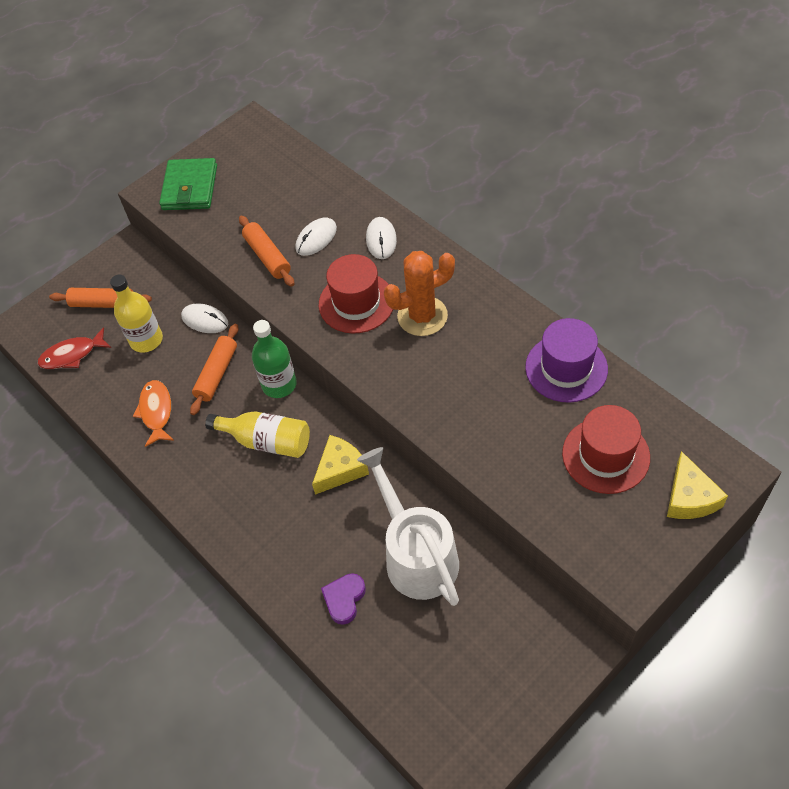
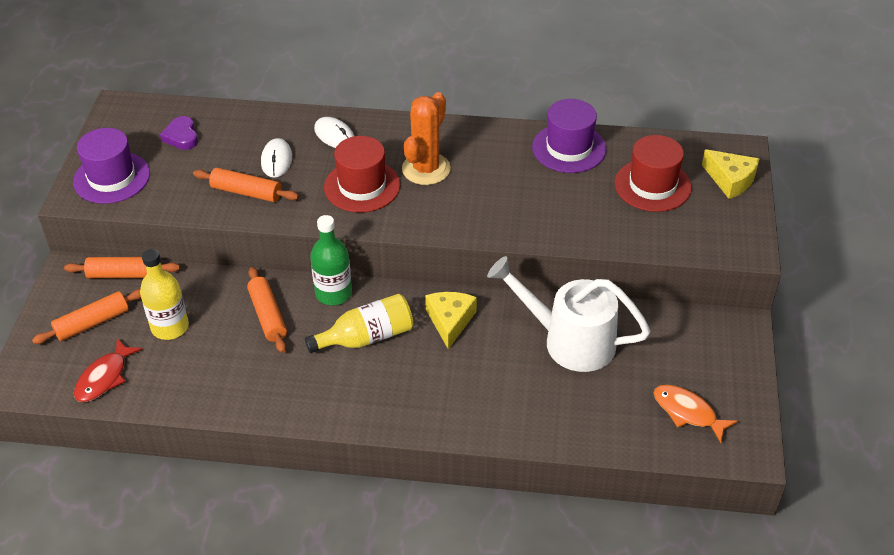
camera: 45 degrees left, 10 degrees down
orange fish [133,380,174,447] -> orange fish moved to [654,385,738,443]
green wallet [159,158,217,210] -> purple hat [73,128,150,204]
white mouse [181,304,228,333] -> none
purple heart [321,573,366,625] -> purple heart moved to [160,116,198,150]
none -> orange rolling pin [64,257,180,278]

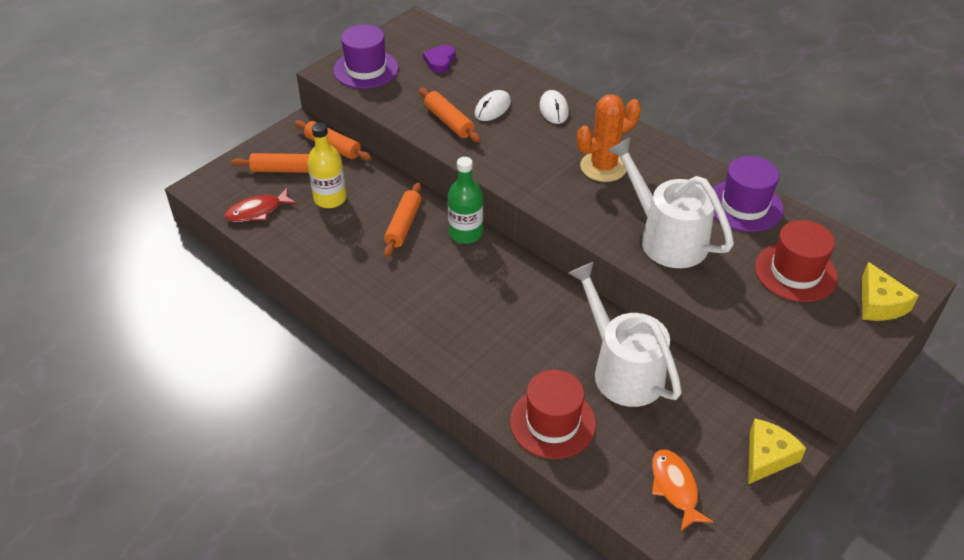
camera: 35 degrees right, 0 degrees up
yellow bottle [305,294,413,353] -> none
red hat [324,136,400,213] -> red hat moved to [510,370,596,459]
yellow cheese [425,292,477,349] -> yellow cheese moved to [748,419,806,484]
none -> white watering can [607,138,734,268]

